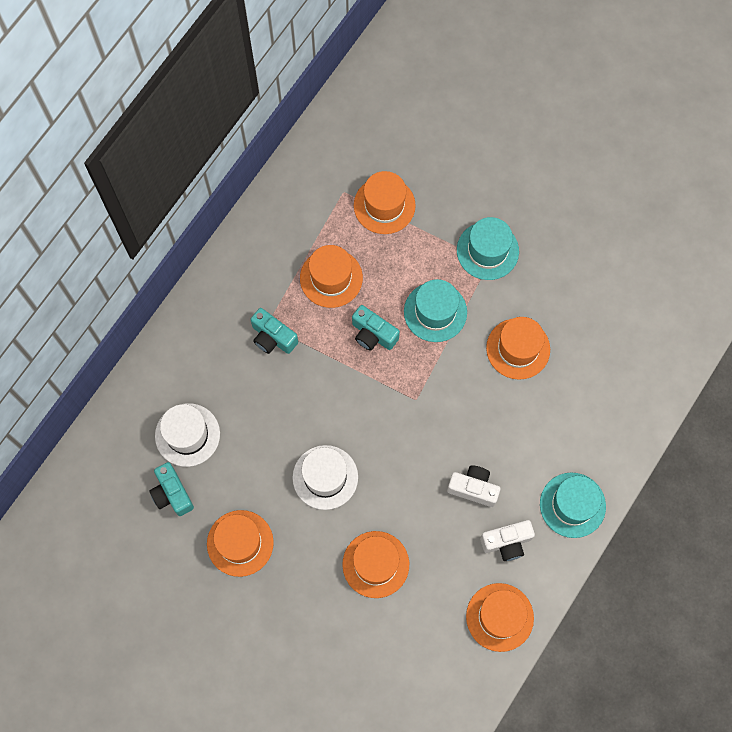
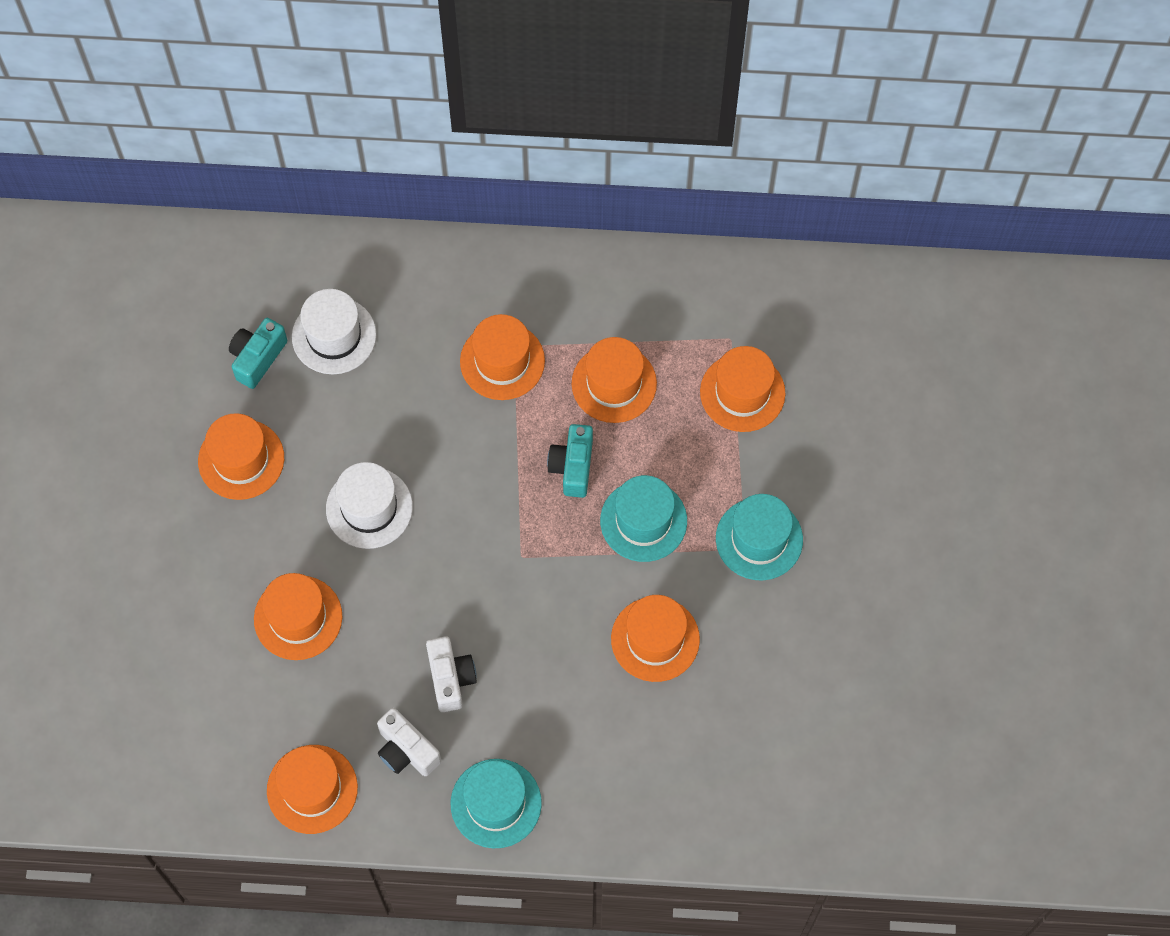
camera: 60 degrees right, 5 degrees down
turquoise camera [250,308,298,354] -> orange hat [460,314,545,400]

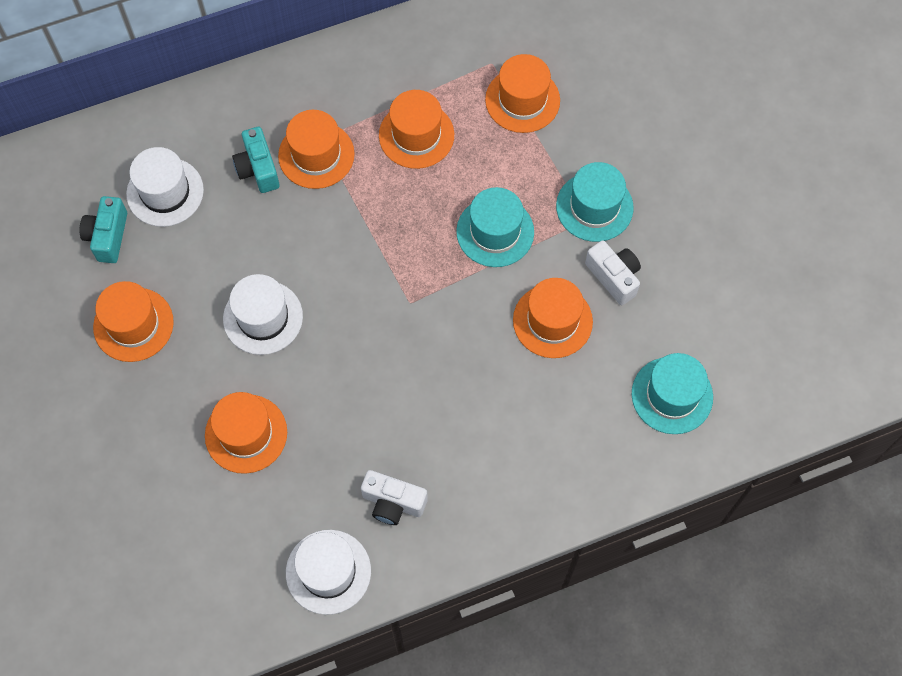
camera: 25 degrees left, 0 degrees up
orange hat [267,745,358,834] -> white hat [286,530,371,615]
white camera [426,636,477,712] -> white camera moved to [585,240,641,305]
turquoise hat [451,759,542,848] -> turquoise hat moved to [632,353,713,434]
turquoise camera [547,424,593,498] -> turquoise camera moved to [232,127,280,193]

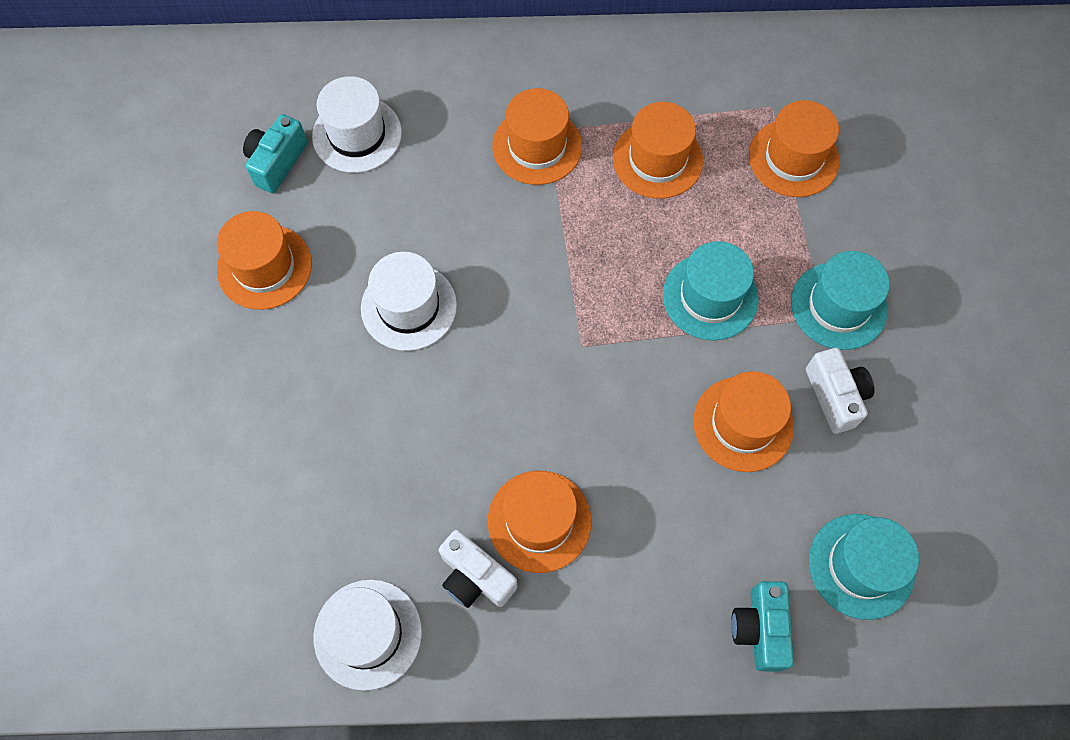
camera: 20 degrees right, 0 degrees up
orange hat [205,392,287,474] -> orange hat moved to [488,471,591,573]
turquoise camera [232,127,280,193] -> turquoise camera moved to [731,581,794,672]

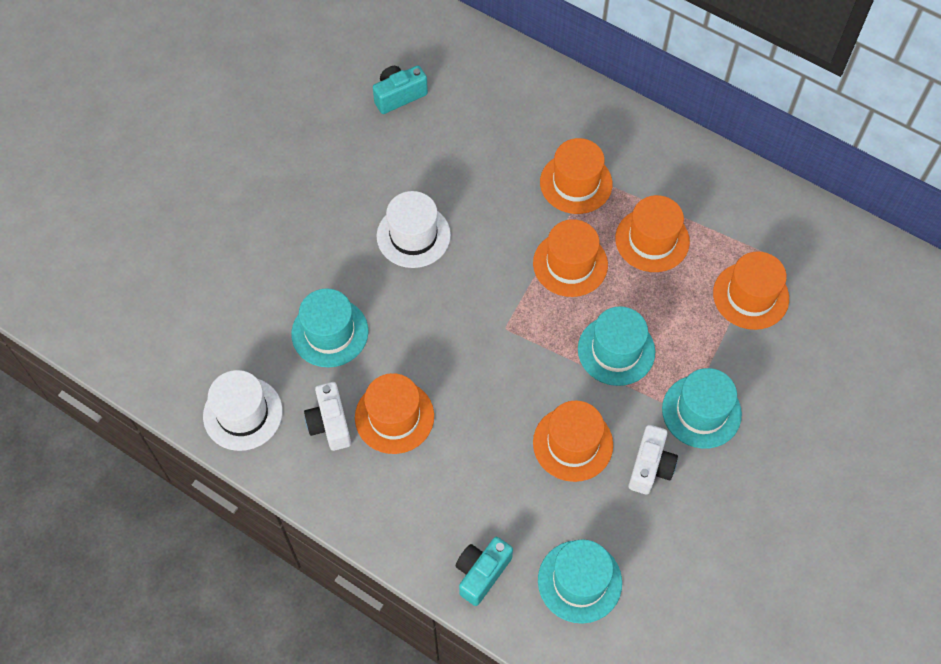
camera: 35 degrees right, 5 degrees down
orange hat [217,211,312,310] -> orange hat moved to [533,219,608,297]
white hat [312,76,402,173] -> none
none -> turquoise hat [291,288,369,367]

